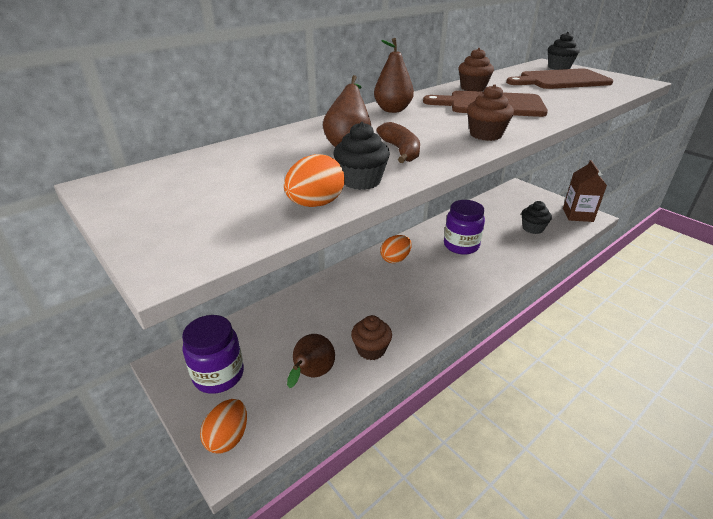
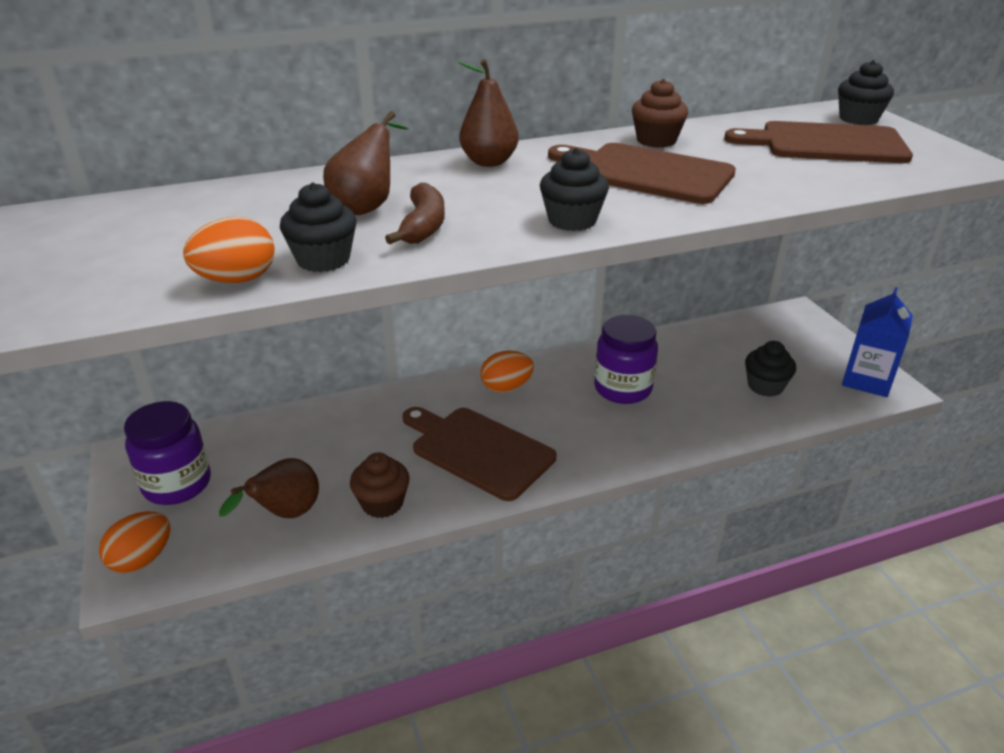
camera: 20 degrees right, 0 degrees up
brown cupcake [467,84,514,141] -> black cupcake [540,148,609,231]
brown carton [563,160,607,222] -> blue carton [842,287,913,397]
none -> brown cutting board [403,407,556,501]

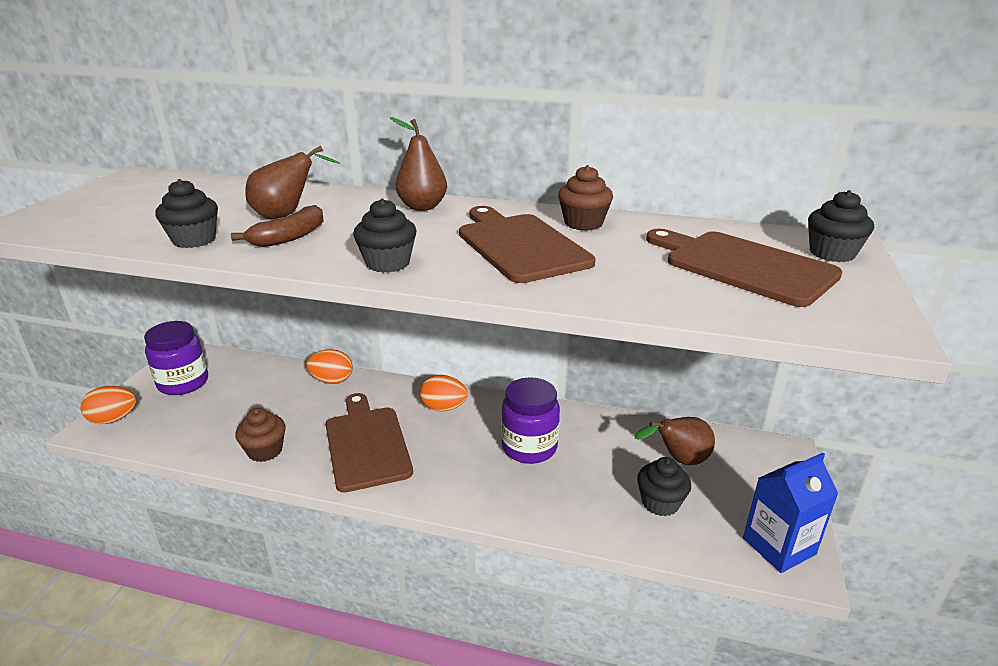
camera: 35 degrees right, 5 degrees down
orange egg [183,217,275,283] -> orange egg moved to [306,349,353,384]
brown pear [219,458,319,518] -> brown pear moved to [635,417,715,465]

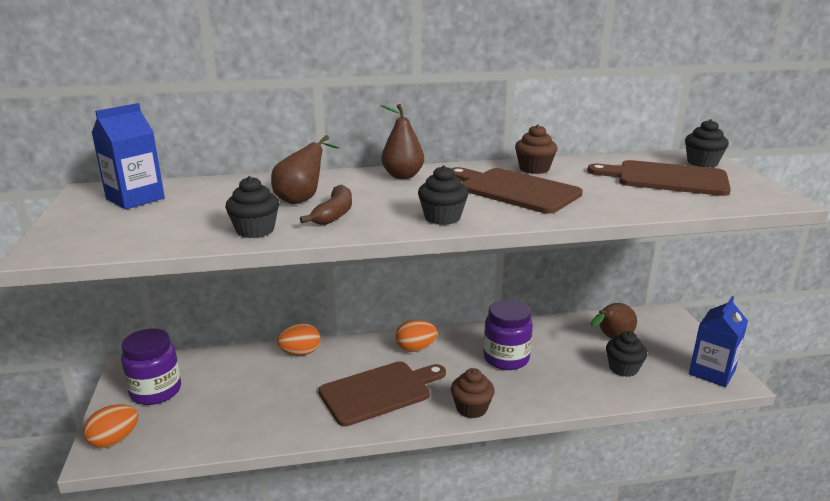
camera: 25 degrees left, 5 degrees down
brown cupcake [235,408,285,462] -> brown cupcake moved to [451,368,495,418]
brown cutting board [326,393,413,493] -> brown cutting board turned 105 degrees clockwise [319,361,446,426]
none -> blue carton [92,103,165,210]

